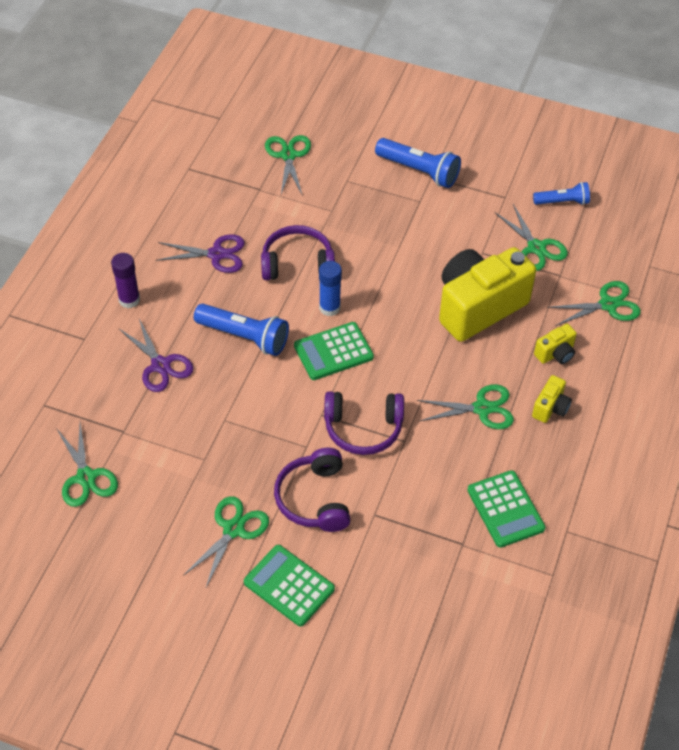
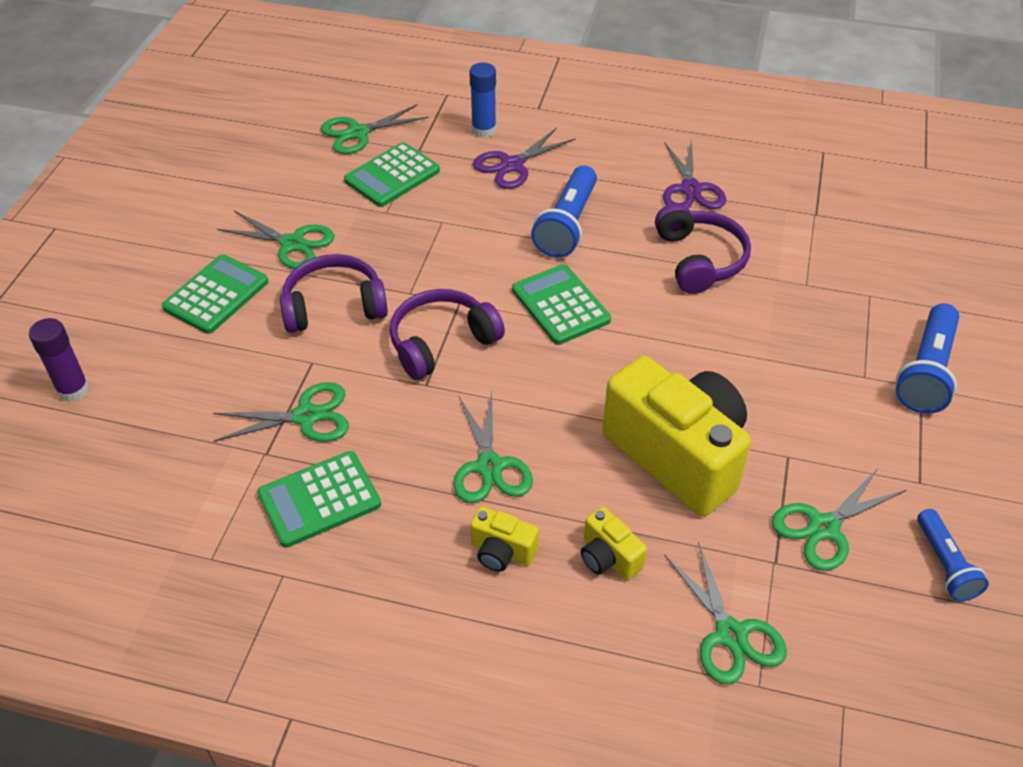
camera: 85 degrees right, 5 degrees down
purple glue stick [111,253,140,308] -> purple glue stick moved to [29,318,89,402]
green scissors [265,135,311,194] -> green scissors moved to [213,382,349,442]
blue glue stick [319,261,342,316] -> blue glue stick moved to [469,63,496,138]
purple headphones [324,391,404,455] -> purple headphones turned 60 degrees clockwise [390,289,505,380]
none -> green calculator [344,142,440,207]

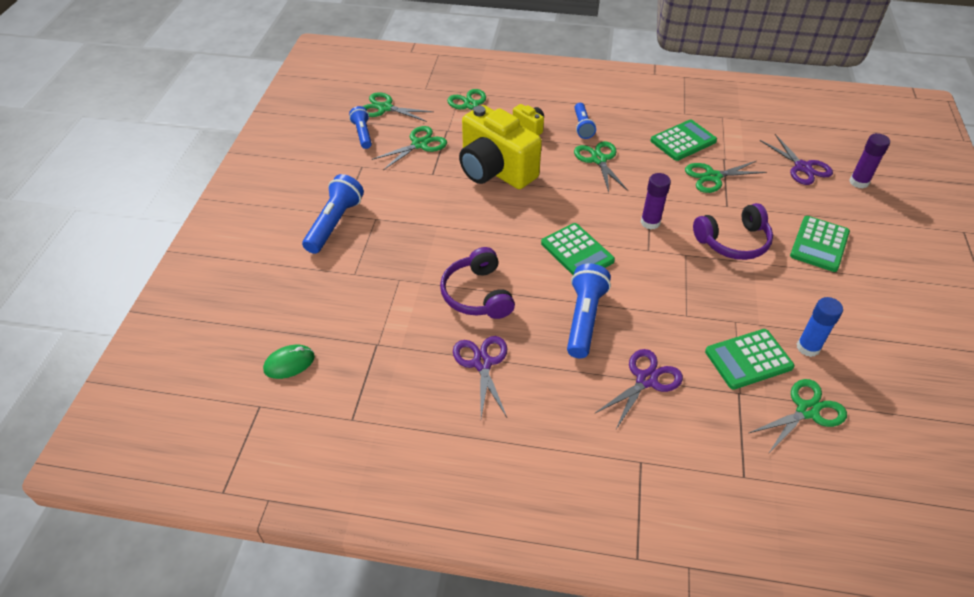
camera: 175 degrees right, 0 degrees up
green scissors [217,211,334,269] -> green scissors moved to [362,92,434,122]
green calculator [344,142,440,207] -> green calculator turned 150 degrees counterclockwise [705,329,795,390]
purple headphones [390,289,505,380] -> purple glue stick [641,173,671,229]
blue glue stick [469,63,496,138] -> blue glue stick moved to [797,297,843,357]
yellow camera [470,507,539,572] -> blue flashlight [575,103,596,139]
none -> green mouse [263,345,315,379]
none -> purple scissors [760,134,833,185]

